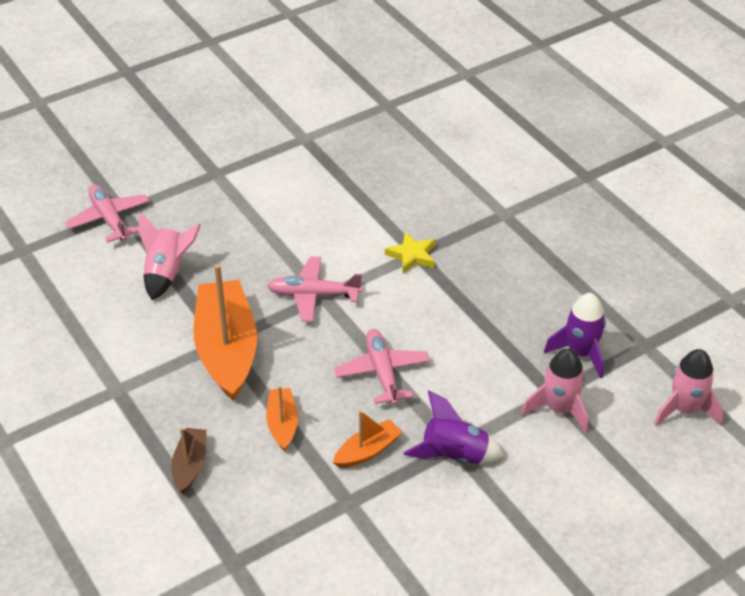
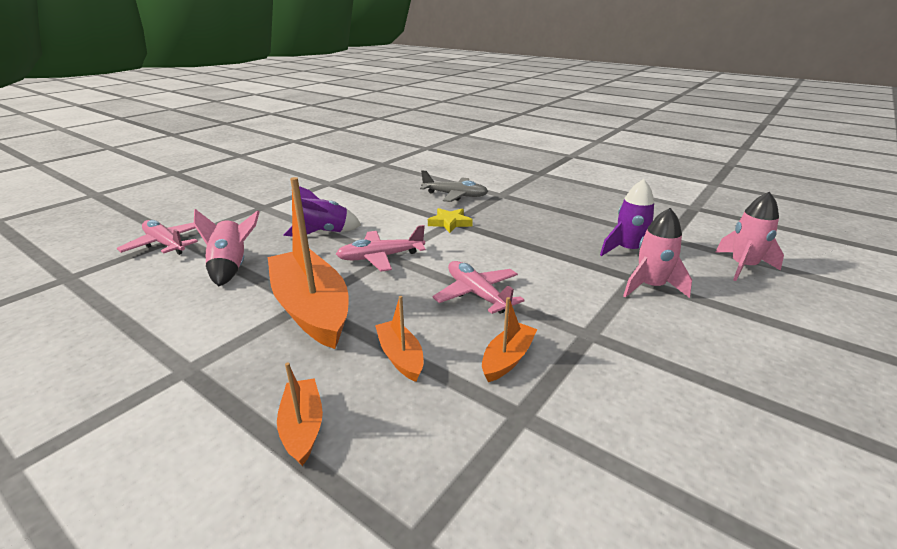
camera: 20 degrees left, 15 degrees down
brown boat [171,428,207,494] -> orange boat [277,362,323,466]
purple rocket [404,391,504,464] -> purple rocket moved to [283,186,361,237]
none -> grey plane [420,170,488,202]

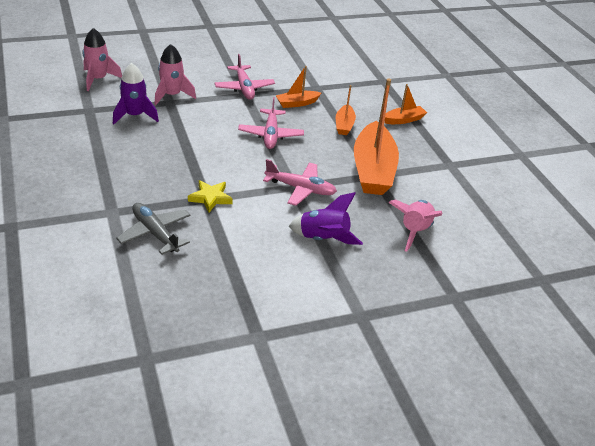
camera: 150 degrees left, 10 degrees up
pink plane [117,220,198,255] -> pink plane moved to [214,54,275,100]
orange boat [277,362,323,466] -> orange boat turned 135 degrees counterclockwise [385,84,427,124]

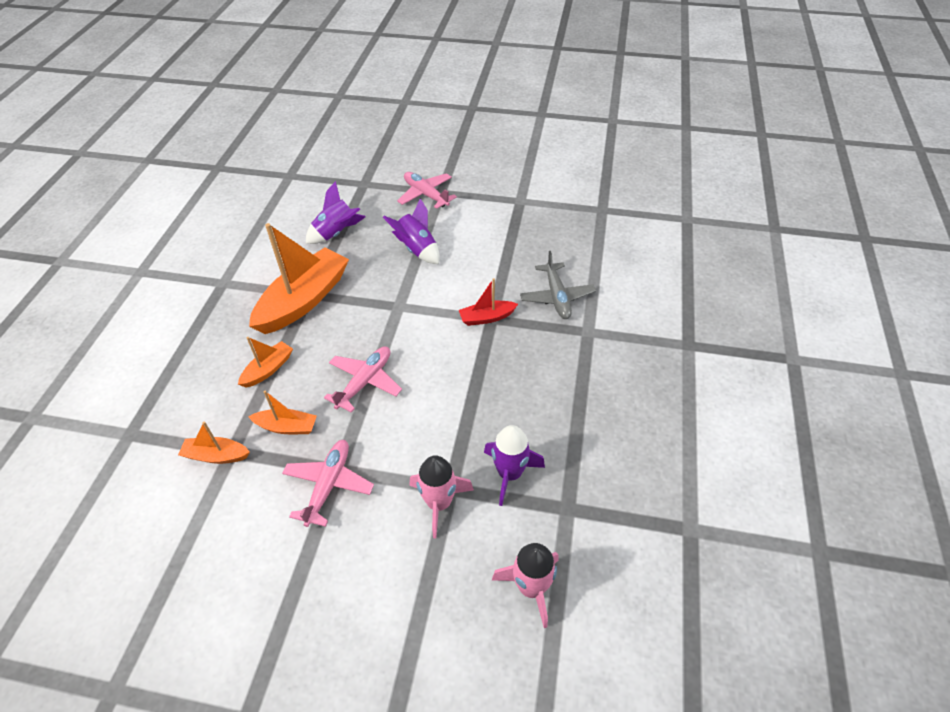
camera: 145 degrees left, 10 degrees up
yellow star [188,180,233,213] -> red boat [459,278,518,326]
pink plane [263,159,337,206] -> pink plane moved to [397,172,457,209]
orange boat [385,84,427,124] -> orange boat moved to [178,421,250,464]
pink rocket [389,199,442,252] -> purple rocket [306,181,365,244]

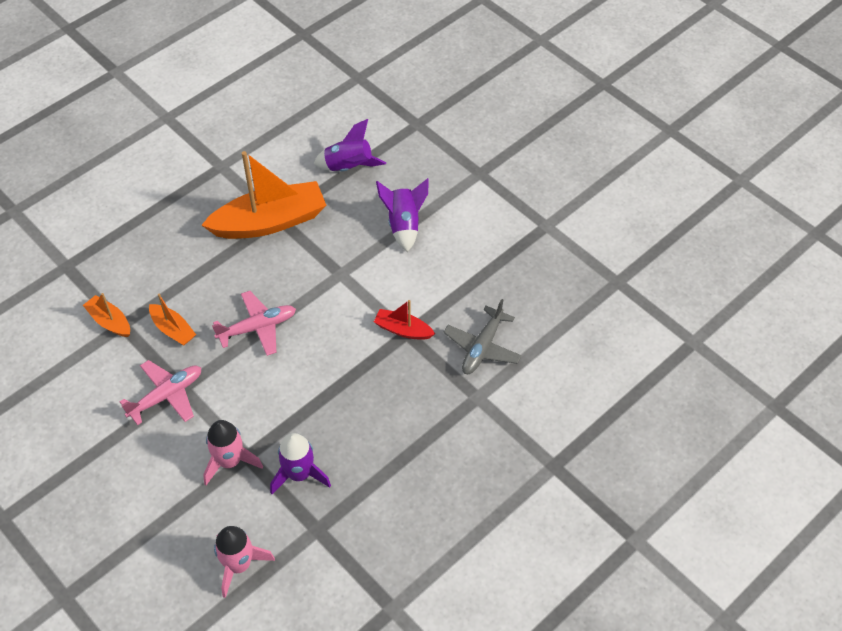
camera: 35 degrees right, 5 degrees up
orange boat [238,337,293,388] -> none
pink plane [397,172,457,209] -> none

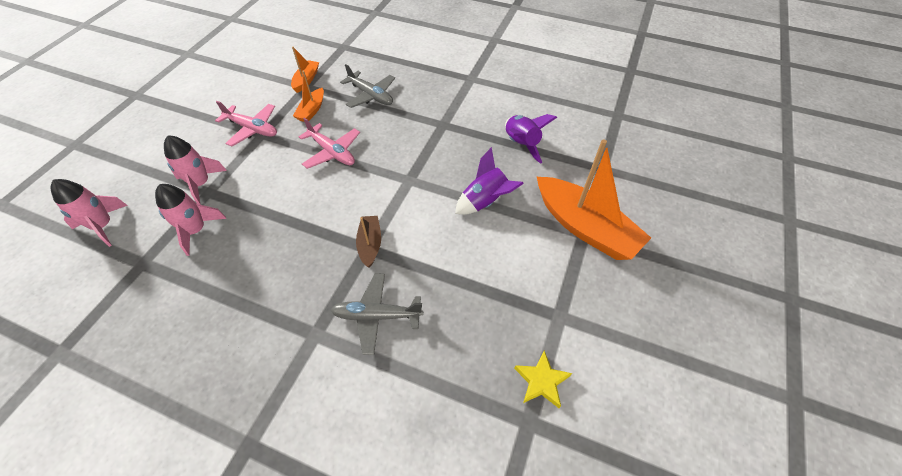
camera: 65 degrees right, 0 degrees up
orange boat [201,151,326,239] -> orange boat moved to [537,139,651,260]
purple rocket [270,433,331,494] -> pink rocket [155,184,226,256]
red boat [374,300,435,340] -> brown boat [356,216,381,268]
none -> grey plane [340,64,395,108]
none -> yellow star [514,350,572,408]

